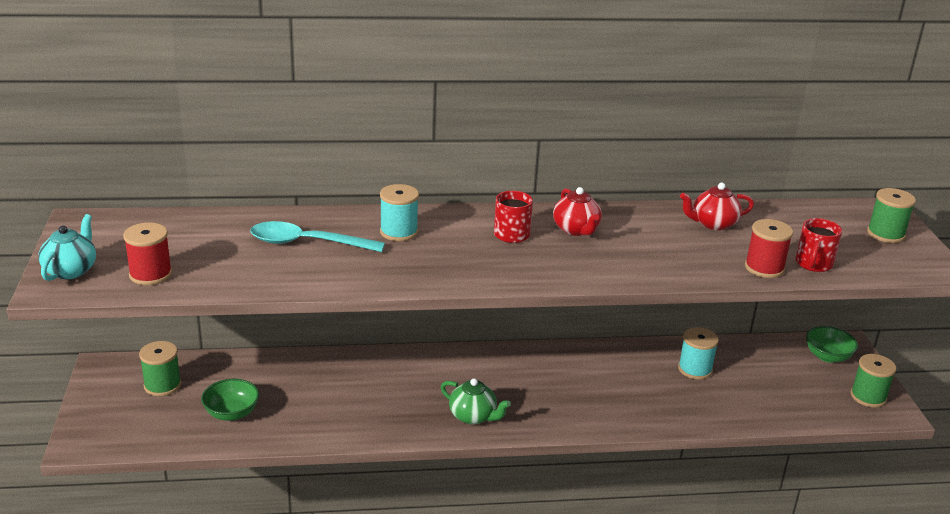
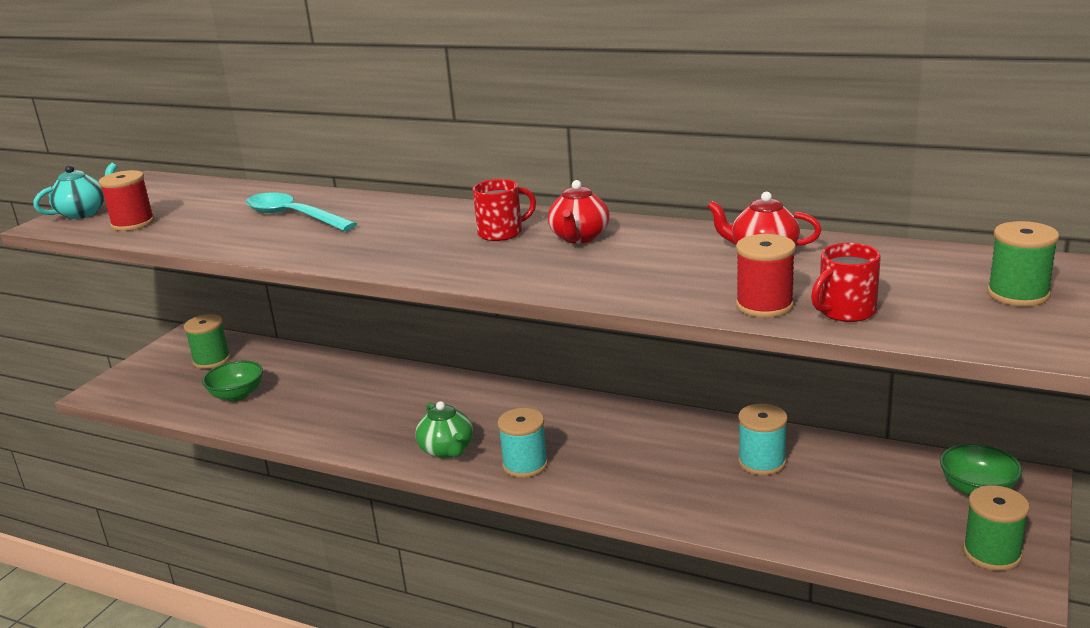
camera: 35 degrees right, 5 degrees down
turquoise spool [380,184,419,241] -> turquoise spool moved to [498,408,548,478]

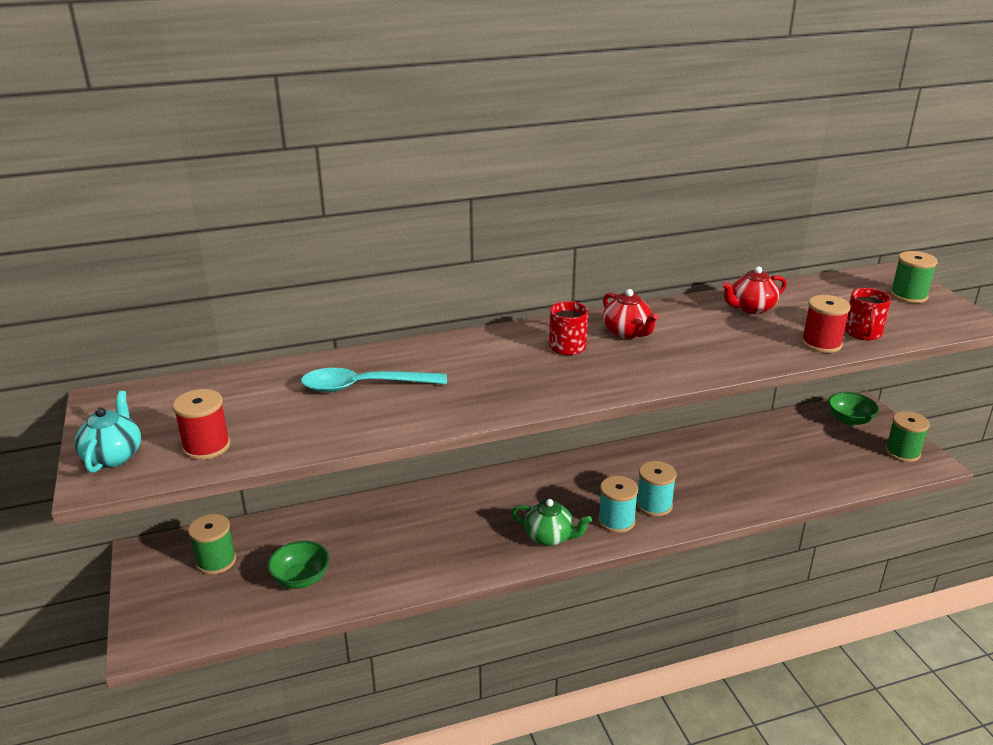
camera: 45 degrees left, 5 degrees up
turquoise spool [738,404,787,475] -> turquoise spool moved to [636,461,676,517]

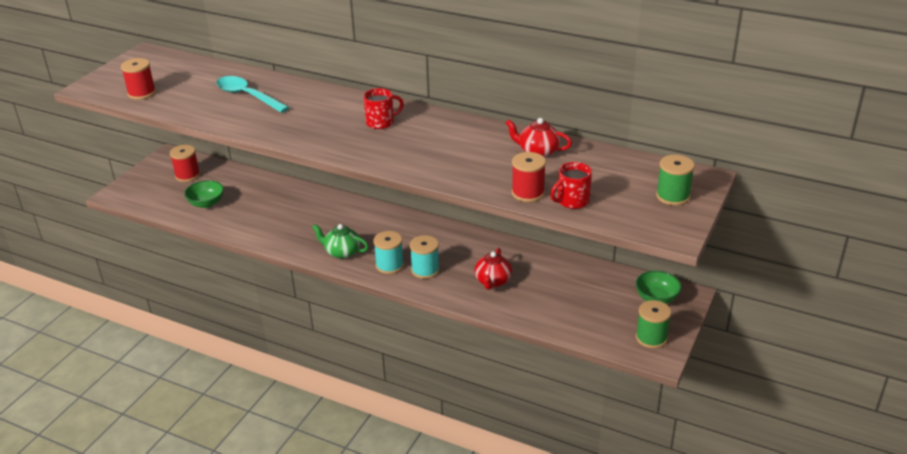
camera: 45 degrees right, 5 degrees up
turquoise teapot [74,391,141,473] -> none
green spool [188,514,236,575] -> red spool [170,145,200,182]
green teapot [511,499,592,546] -> green teapot turned 135 degrees clockwise [312,224,369,259]
red teapot [603,289,659,339] -> red teapot moved to [474,248,512,290]

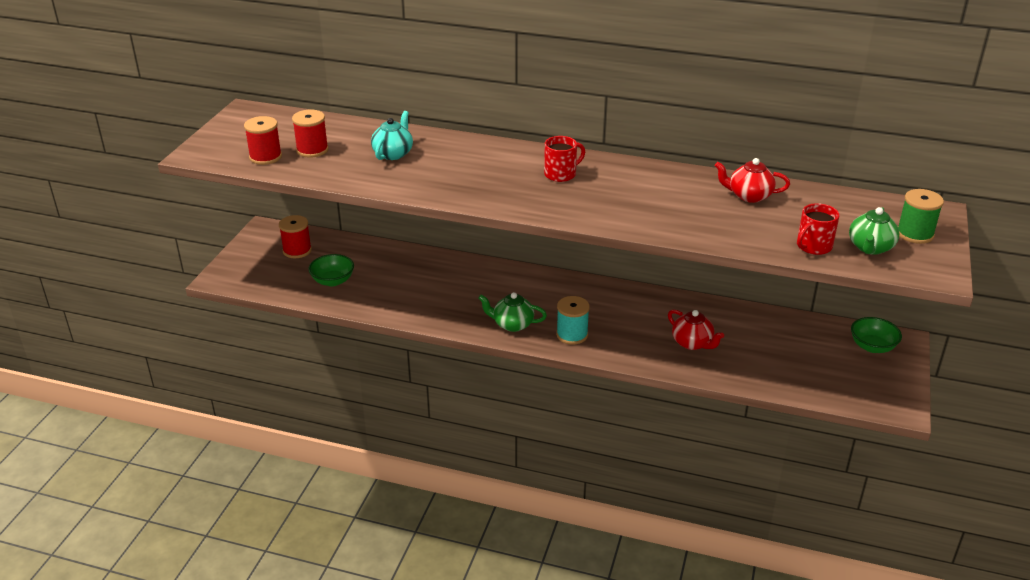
camera: 10 degrees left, 0 degrees up
turquoise spoon [216,76,290,113] -> turquoise teapot [371,111,413,160]
turquoise spool [410,235,440,279] -> none
red teapot [474,248,512,290] -> red teapot turned 45 degrees counterclockwise [668,309,724,350]
red spool [512,152,546,202] -> red spool moved to [292,110,329,158]
green spool [636,300,671,348] -> none
none -> green teapot [849,207,900,255]

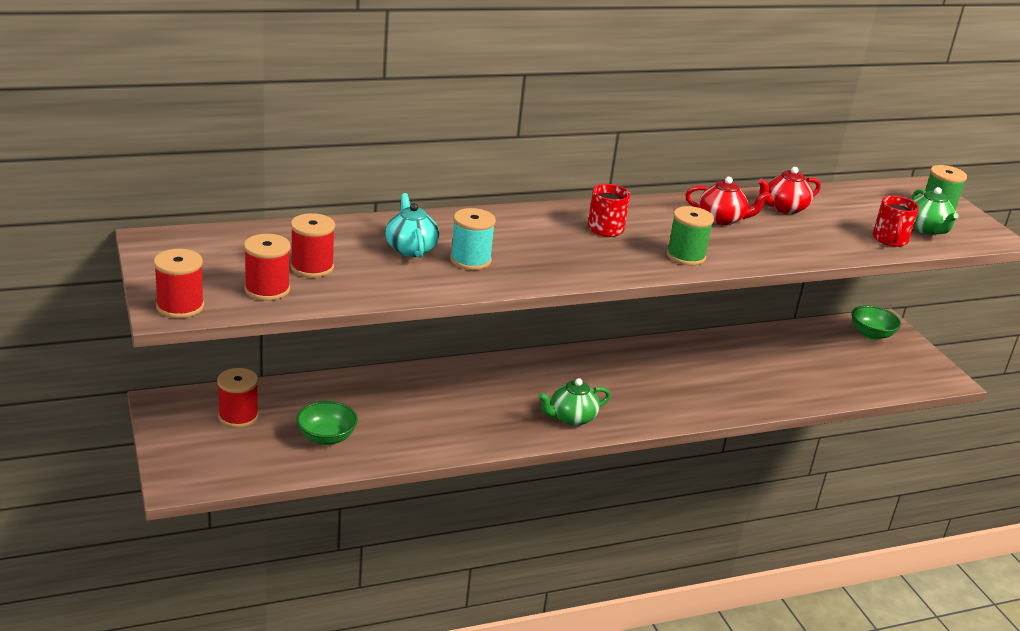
camera: 40 degrees left, 5 degrees down
turquoise spool [556,296,590,345] -> turquoise spool moved to [450,208,496,270]
red teapot [668,309,724,350] -> red teapot moved to [685,177,770,225]
none -> red spool [154,249,204,318]
none -> green spool [666,206,714,265]

